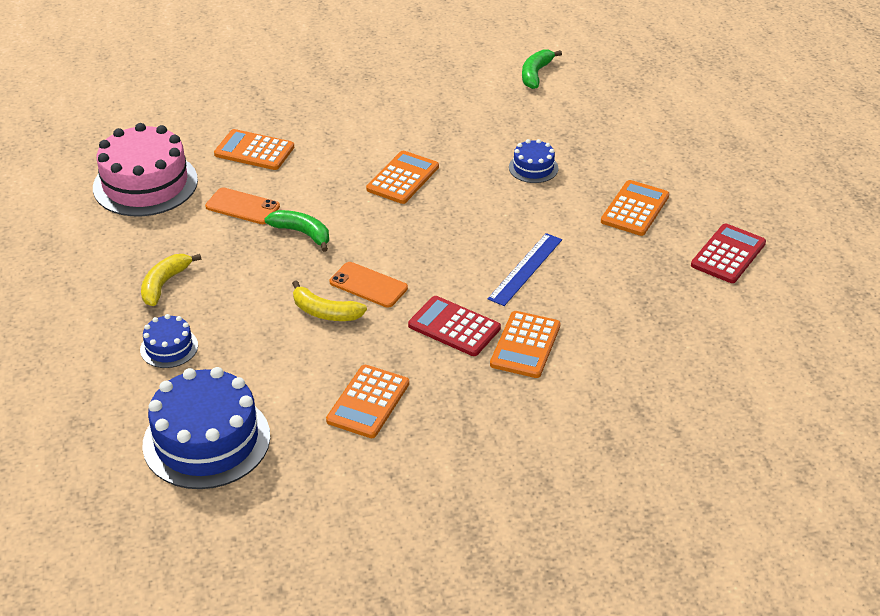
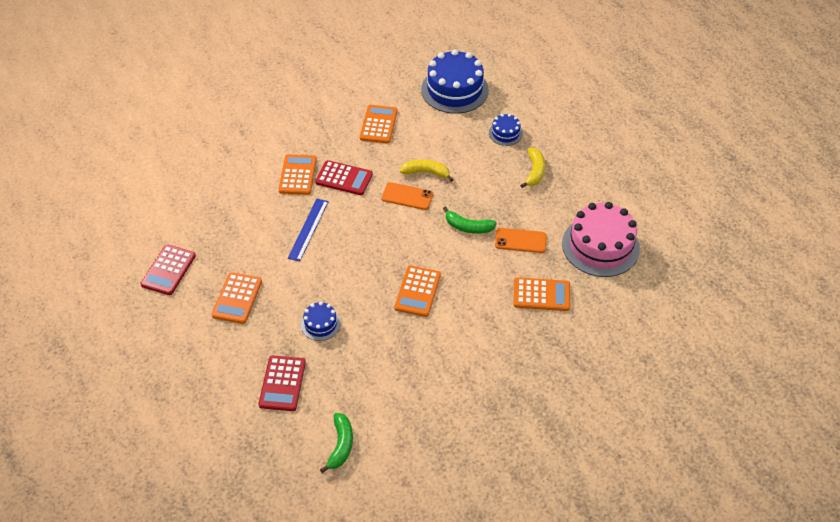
camera: 165 degrees right, 10 degrees up
none -> red calculator [258,355,306,411]

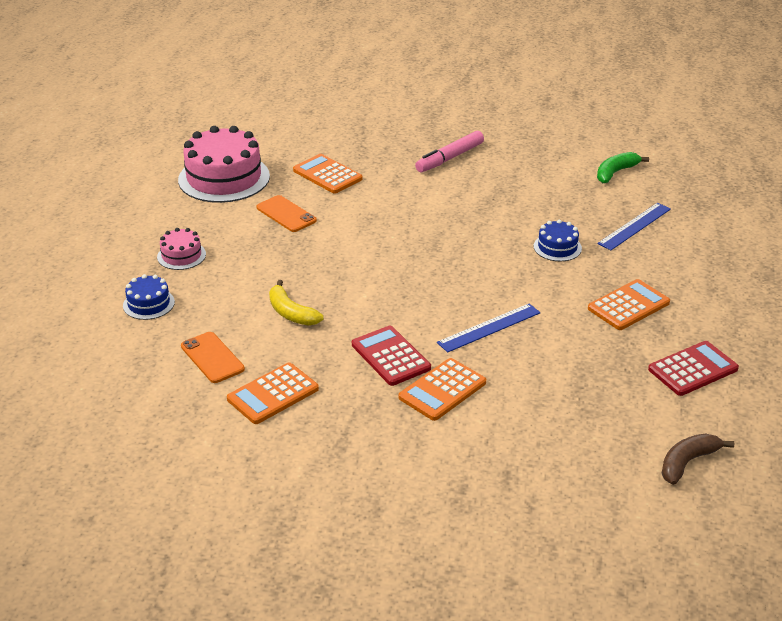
camera: 140 degrees left, 15 degrees down
red calculator [258,355,306,411] -> blue ruler [597,203,671,250]
orange phone [382,182,433,210] -> orange phone moved to [181,332,245,383]
orange calculator [394,265,441,317] -> none
blue cake [421,49,489,114] -> none
green banana [443,206,497,234] -> none
yellow banana [520,148,545,188] -> pink cake [157,228,206,270]
none -> pink marker [415,131,484,172]
none -> brown banana [662,433,734,485]

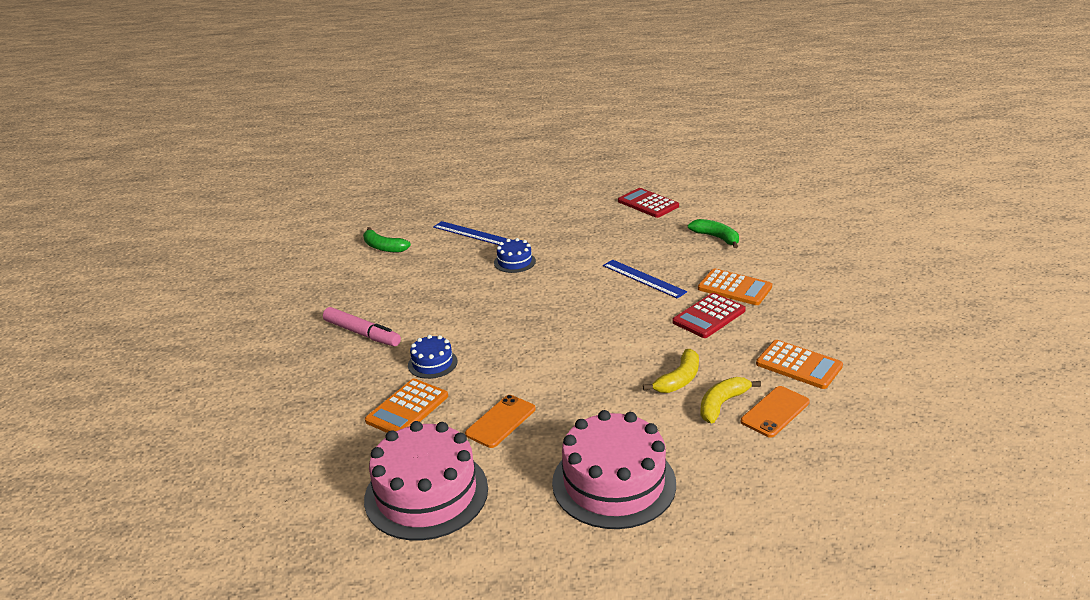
camera: 100 degrees left, 5 degrees down
blue cake [123,274,175,320] -> blue cake moved to [408,335,457,379]
pink cake [157,228,206,270] -> pink cake [552,410,676,529], size x2.06
orange calculator [588,279,670,330] -> none
brown banana [662,433,734,485] -> none
none -> green banana [688,219,739,248]
none -> yellow banana [700,377,761,423]

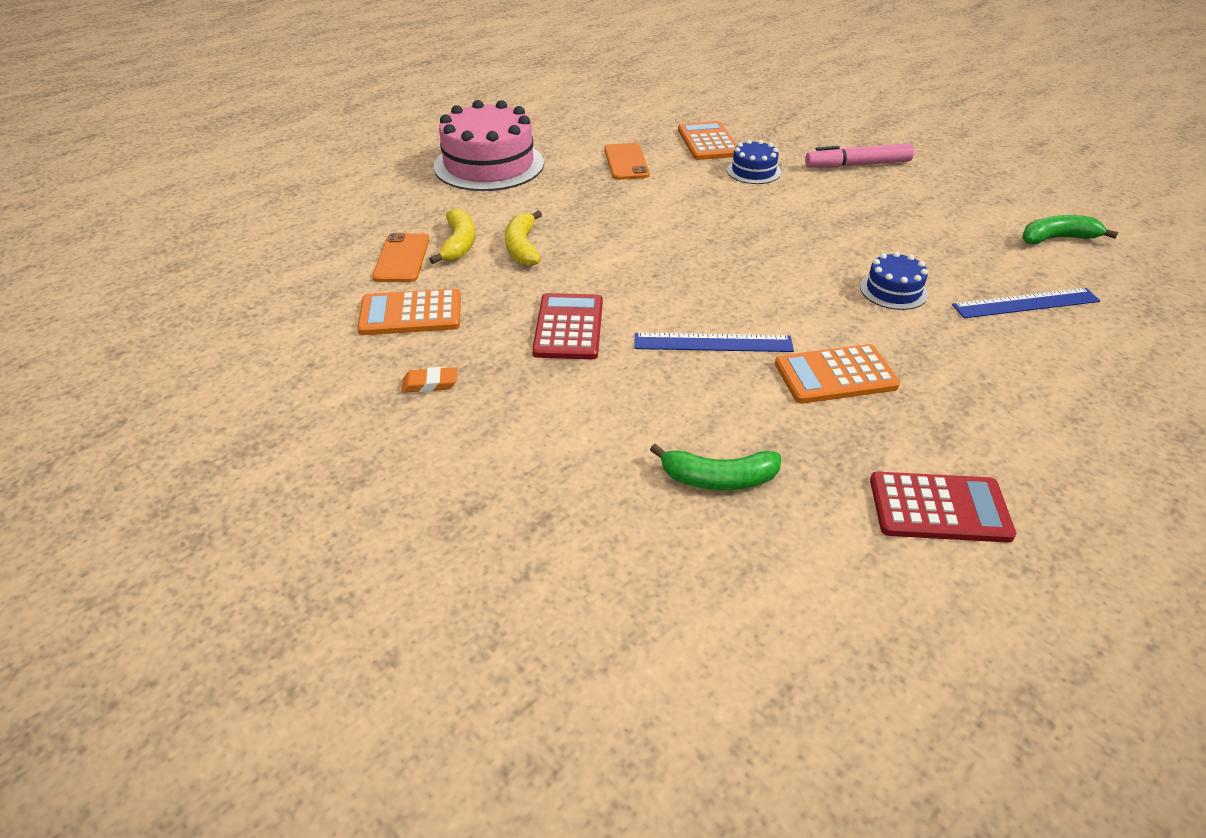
camera: 135 degrees right, 10 degrees up
pink cake [364,421,488,540] -> none
orange calculator [698,268,772,305] -> orange calculator moved to [775,344,900,404]
none -> orange eraser [401,367,457,393]

